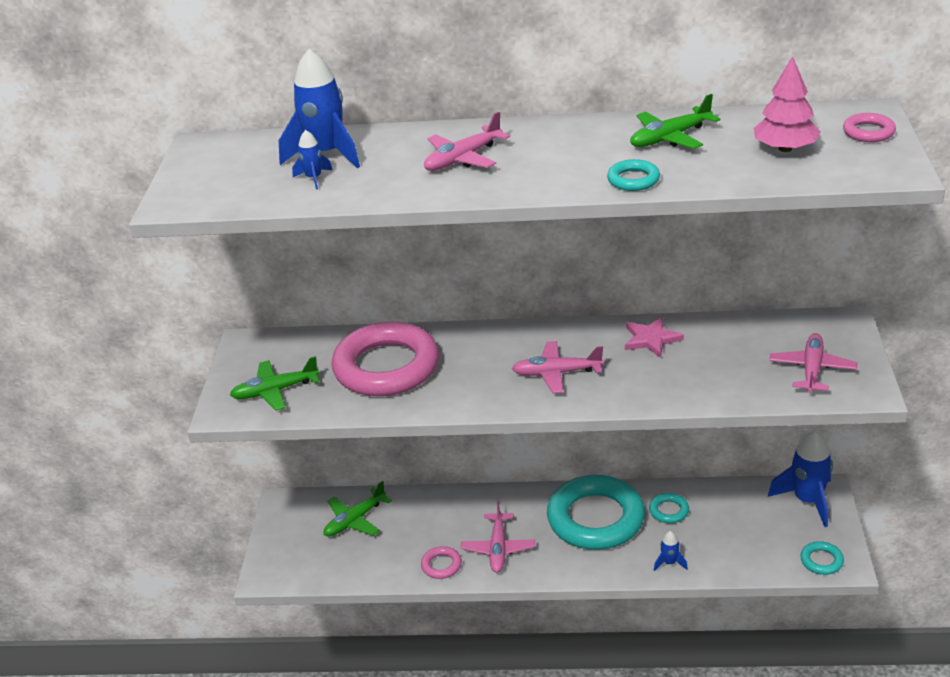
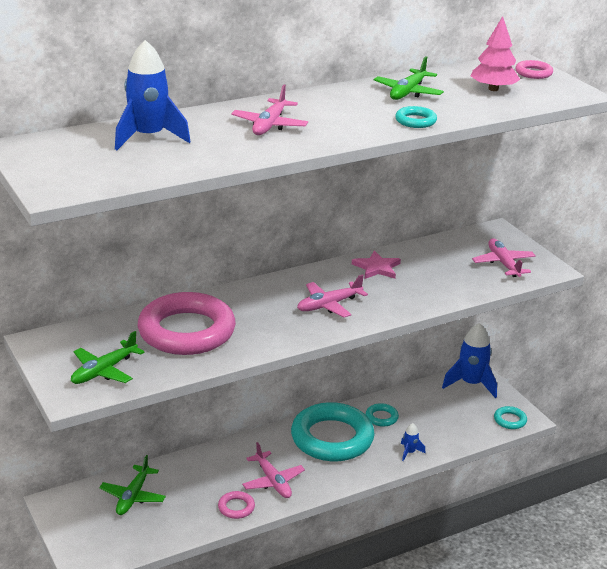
camera: 35 degrees left, 5 degrees down
blue rocket [292,130,332,190] -> none

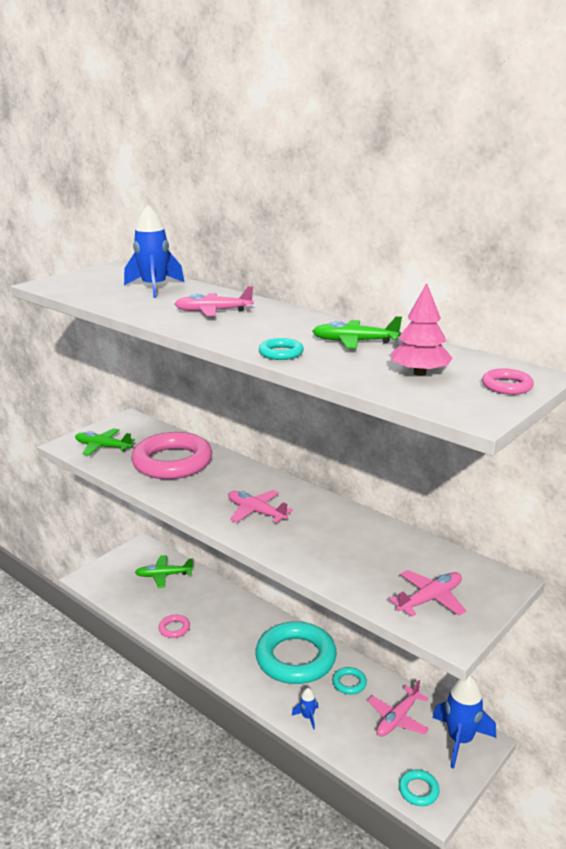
camera: 70 degrees right, 5 degrees down
pink plane [242,442,305,498] -> pink plane moved to [368,680,429,736]
pink star [352,250,401,279] -> none

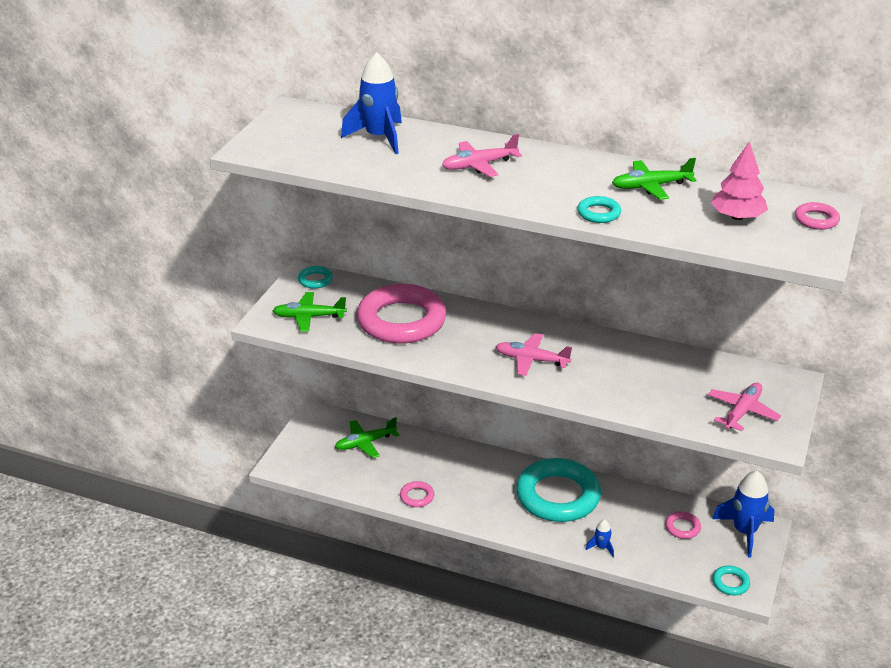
camera: 20 degrees left, 10 degrees up
turquoise ring [332,667,367,694] -> turquoise ring moved to [298,266,333,289]
pink plane [368,680,429,736] -> pink ring [665,511,701,539]

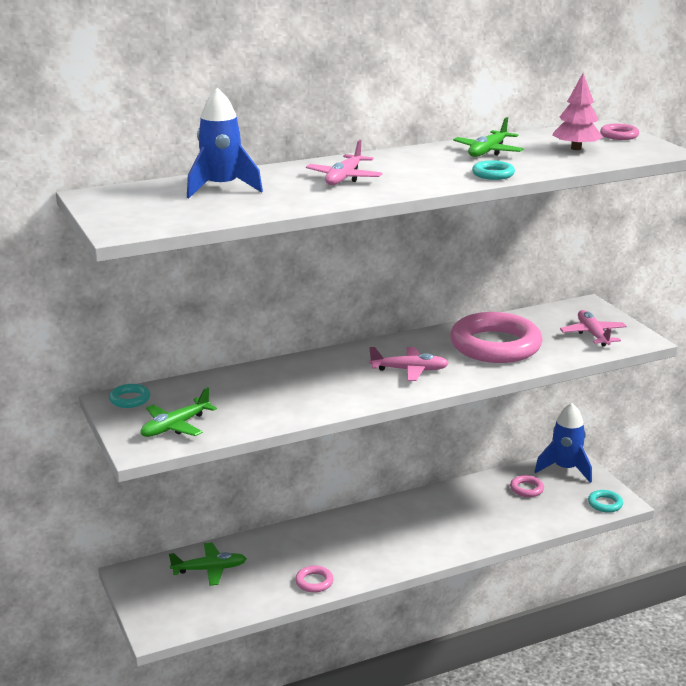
camera: 45 degrees left, 10 degrees down
green plane [335,417,399,458] -> green plane turned 120 degrees counterclockwise [169,542,247,586]
pink ring [357,284,447,344] -> pink ring moved to [450,312,542,363]
pink plane [495,333,572,376] -> pink plane turned 150 degrees counterclockwise [369,347,449,381]
turquoise ring [516,458,601,522] -> none
blue rocket [585,519,614,557] -> none

